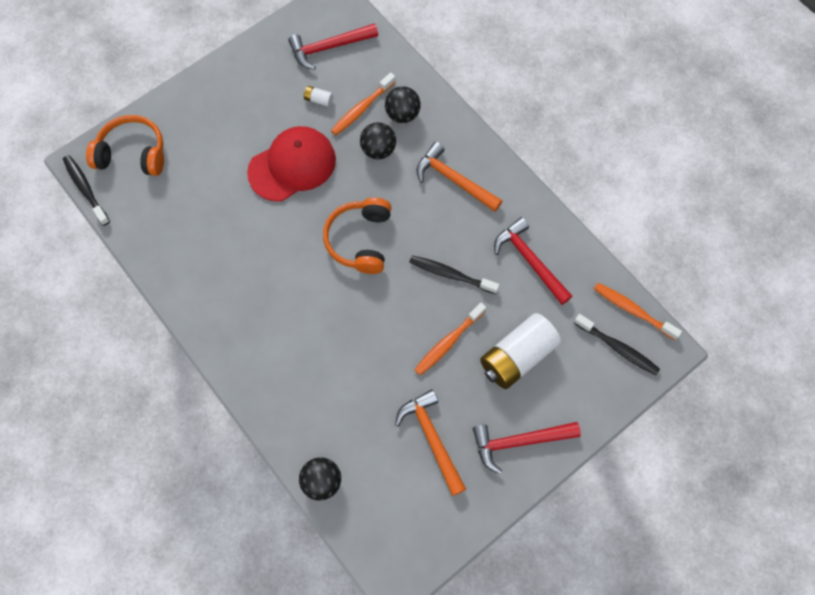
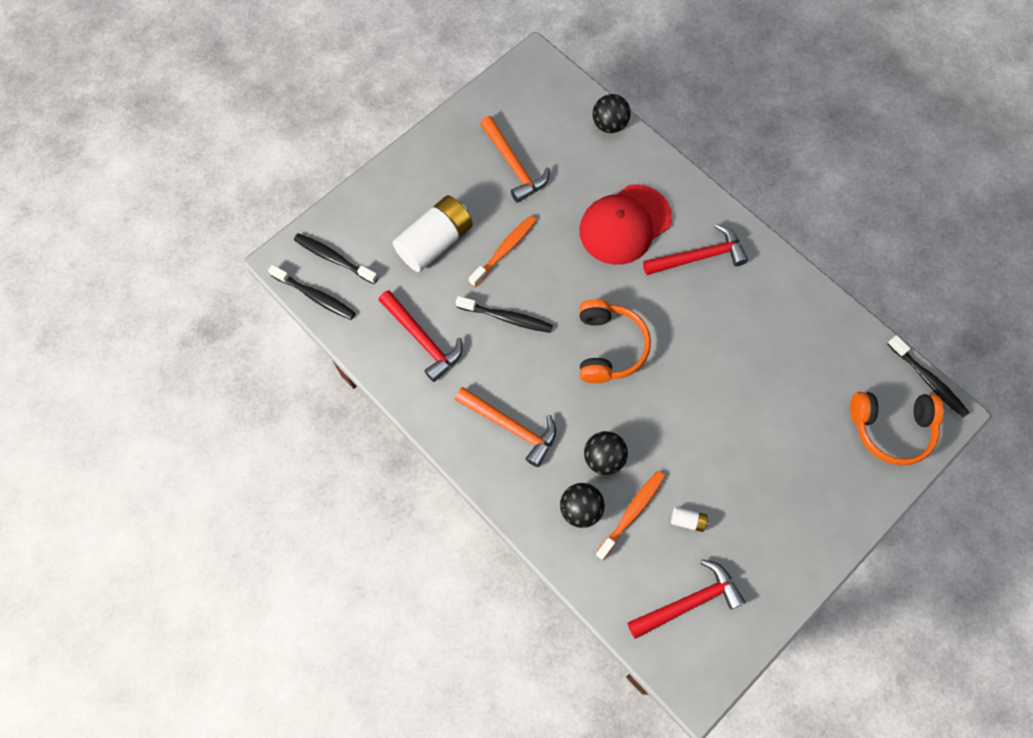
camera: 175 degrees right, 0 degrees up
red cap [247,126,336,202] -> red cap moved to [579,184,672,265]
red hammer [473,422,581,474] -> red hammer moved to [643,224,748,275]
orange toothbrush [594,283,682,340] -> black toothbrush [268,265,356,320]

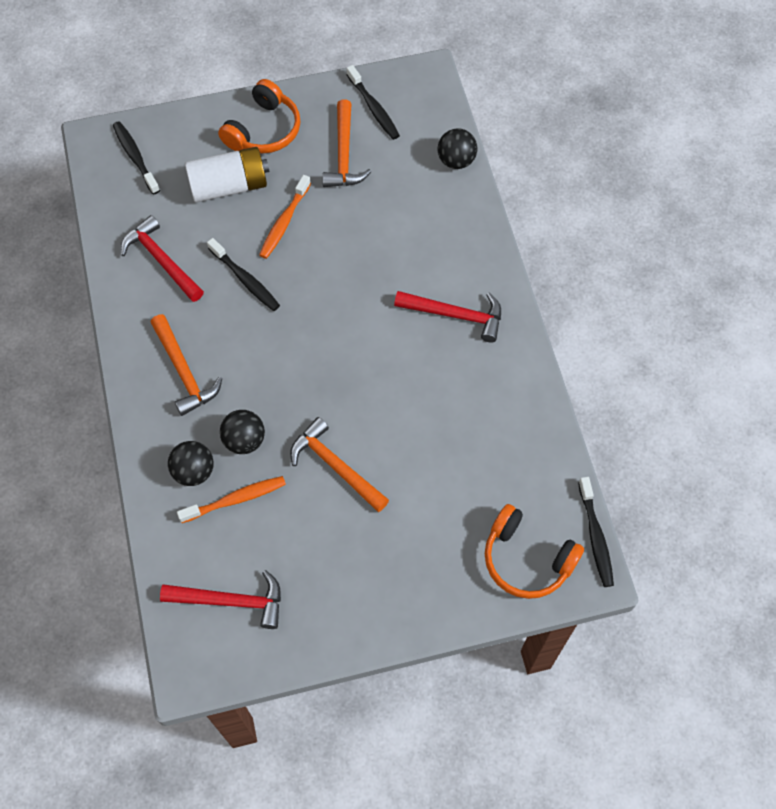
camera: 30 degrees right, 5 degrees down
black toothbrush [268,265,356,320] -> black toothbrush moved to [346,65,400,140]
red hammer [379,290,463,382] -> red hammer turned 150 degrees clockwise [121,215,204,302]
orange toothbrush [469,216,537,287] -> orange toothbrush turned 135 degrees clockwise [259,175,311,259]
red cap [579,184,672,265] -> none
orange headphones [579,299,651,383] -> orange headphones moved to [218,79,300,153]
white battery [671,507,708,532] -> none
none -> orange hammer [290,417,389,512]

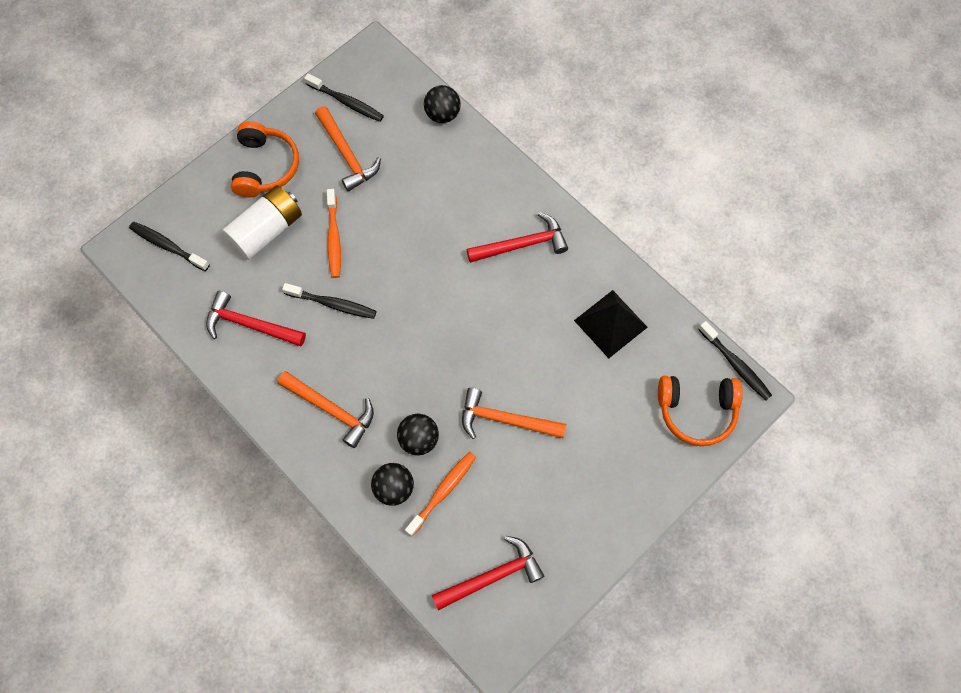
camera: 30 degrees left, 5 degrees up
none -> black pyramid [574,290,648,358]

